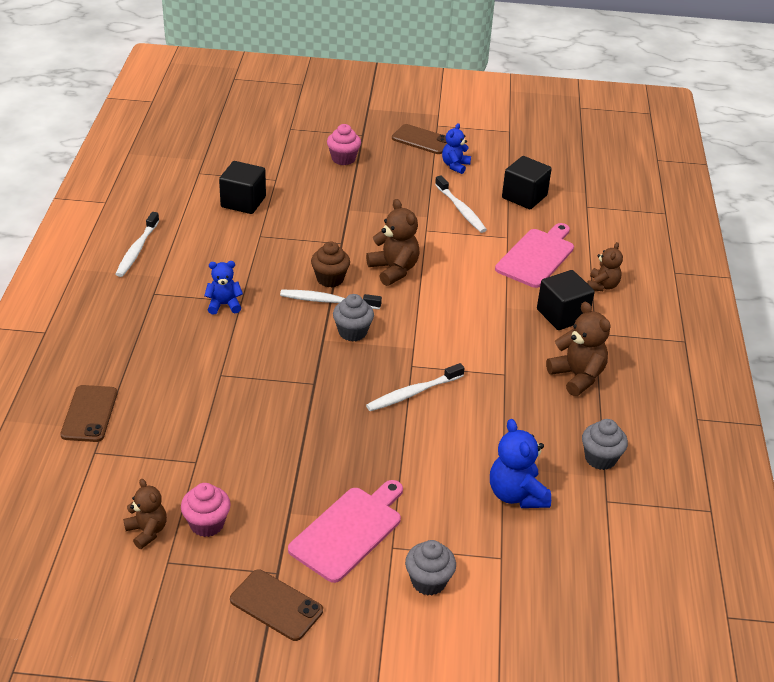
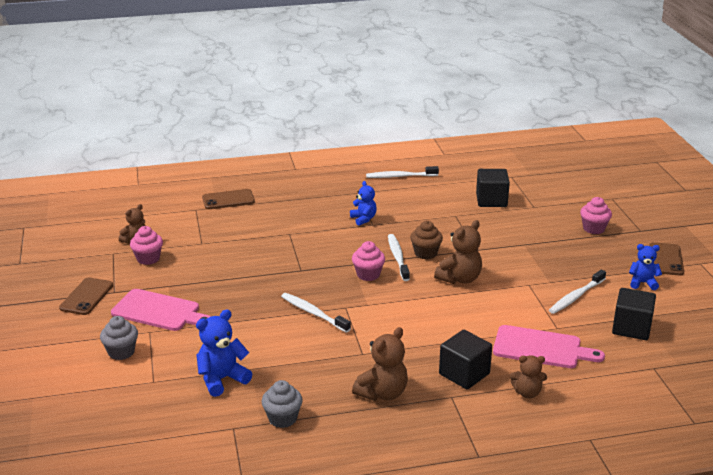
camera: 75 degrees right, 10 degrees down
grey cupcake [333,294,374,342] -> pink cupcake [352,241,385,281]

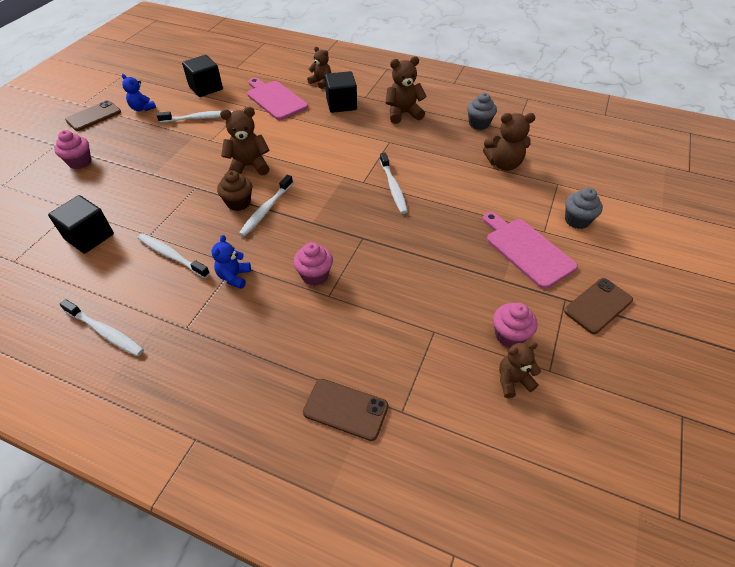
camera: 145 degrees left, 20 degrees up
blue teddy bear [196,309,252,397] -> brown teddy bear [483,113,535,171]
pink cupcake [352,241,385,281] -> pink cupcake moved to [293,242,333,286]
none -> white toothbrush [138,233,210,278]

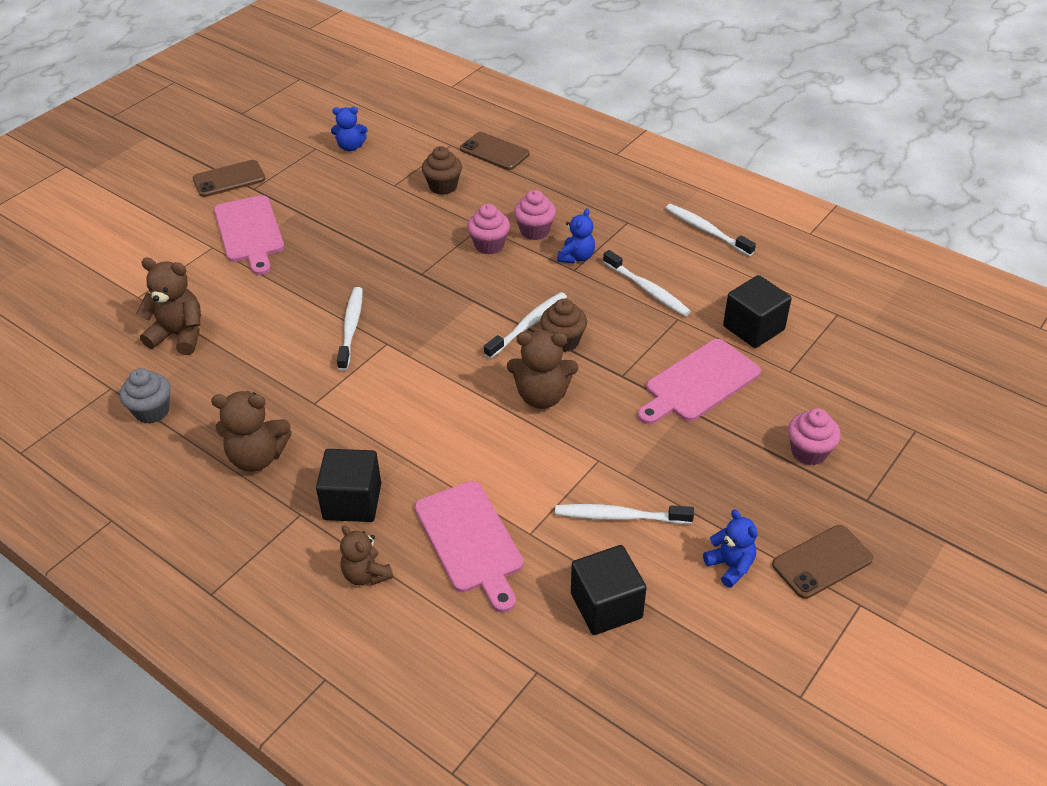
camera: 165 degrees left, 5 degrees down
pink cupcake [493,303,537,348] -> pink cupcake moved to [514,190,556,240]
brown teddy bear [499,342,541,398] -> blue teddy bear [331,107,368,151]
grey cupcake [565,188,603,229] -> none
none -> brown cupcake [422,146,462,195]
none -> pink cutting board [638,339,761,424]

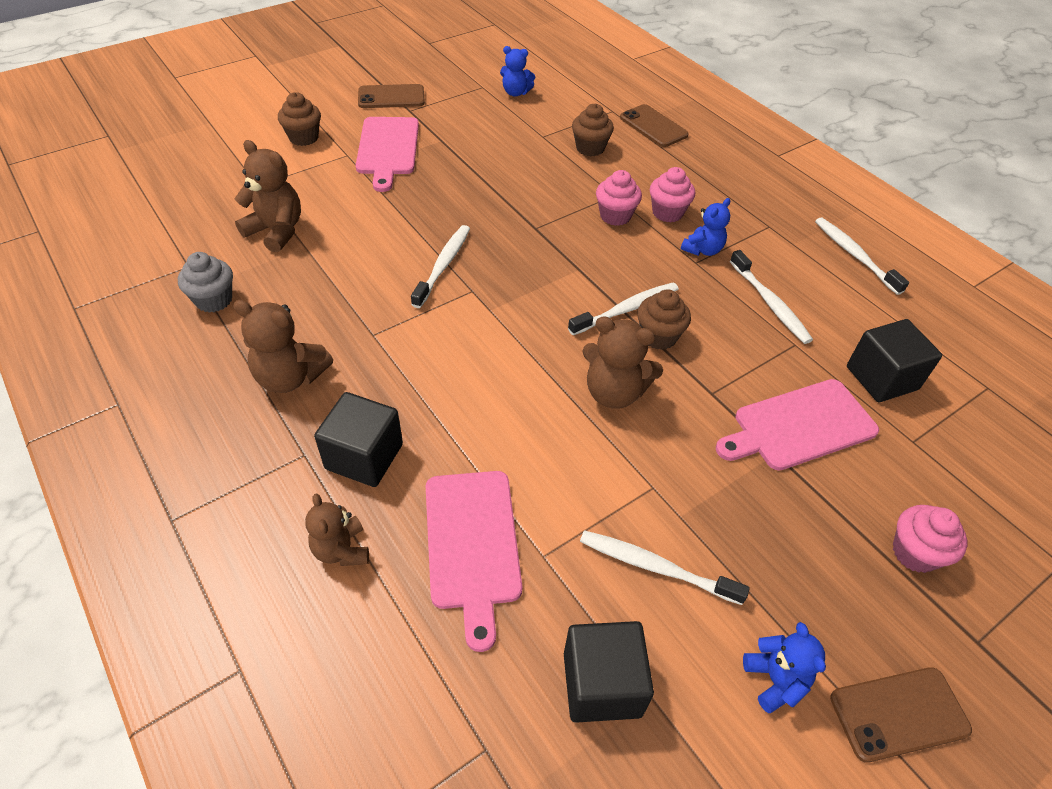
camera: 15 degrees right, 5 degrees up
none -> brown cupcake [278,92,321,146]

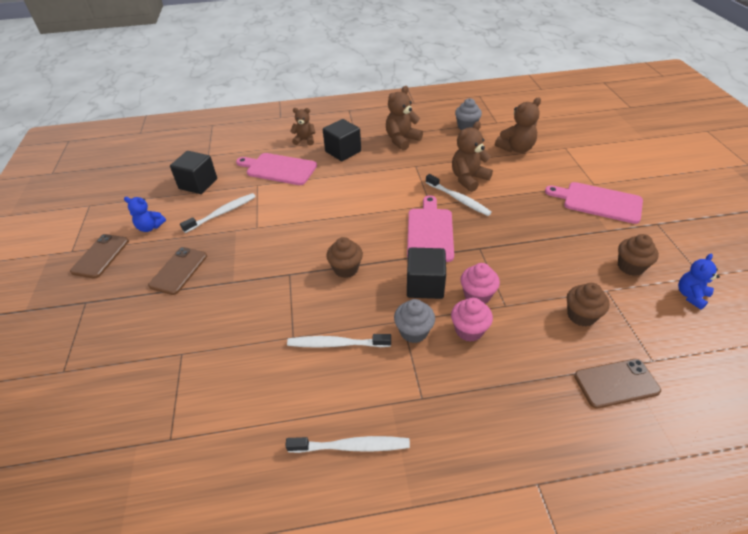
camera: 120 degrees right, 5 degrees down
brown cupcake [278,92,321,146] -> brown cupcake moved to [618,234,659,276]
brown phone [358,84,425,108] -> brown phone moved to [148,247,207,295]
white toothbrush [568,282,679,335] -> none
brown teddy bear [582,316,663,409] -> brown teddy bear moved to [452,121,493,192]
blue teddy bear [681,198,730,256] -> grey cupcake [394,299,435,343]
pink cutting board [716,379,879,471] -> pink cutting board moved to [407,195,454,262]
black cube [847,319,942,402] -> black cube moved to [407,247,446,299]
pink cupcake [893,505,967,573] -> none

